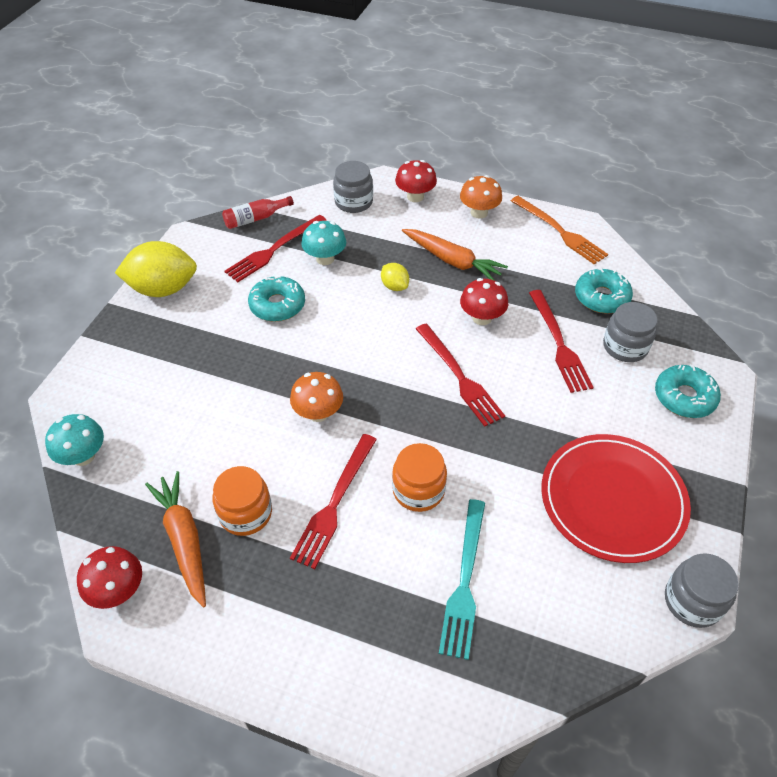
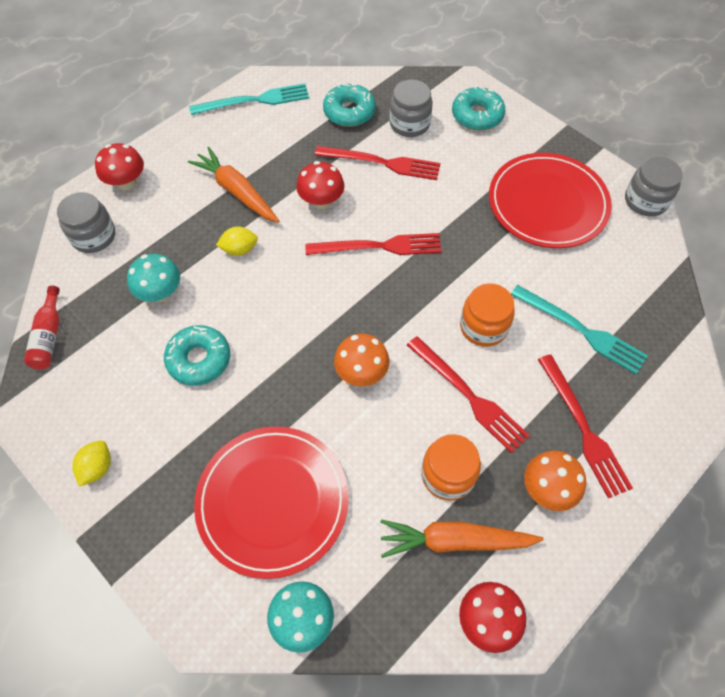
camera: 65 degrees left, 10 degrees up
yellow lemon [115,241,197,297] -> yellow lemon [72,440,111,486], size x0.49
red fork [224,215,327,282] -> red fork moved to [538,354,633,498]
orange carrot [402,229,508,281] -> orange carrot turned 105 degrees counterclockwise [188,147,279,222]
orange mushroom [460,175,502,219] -> orange mushroom moved to [524,451,586,511]
orange fork [511,196,608,264] -> turquoise fork [189,83,309,115]
none -> red plate [194,426,349,579]

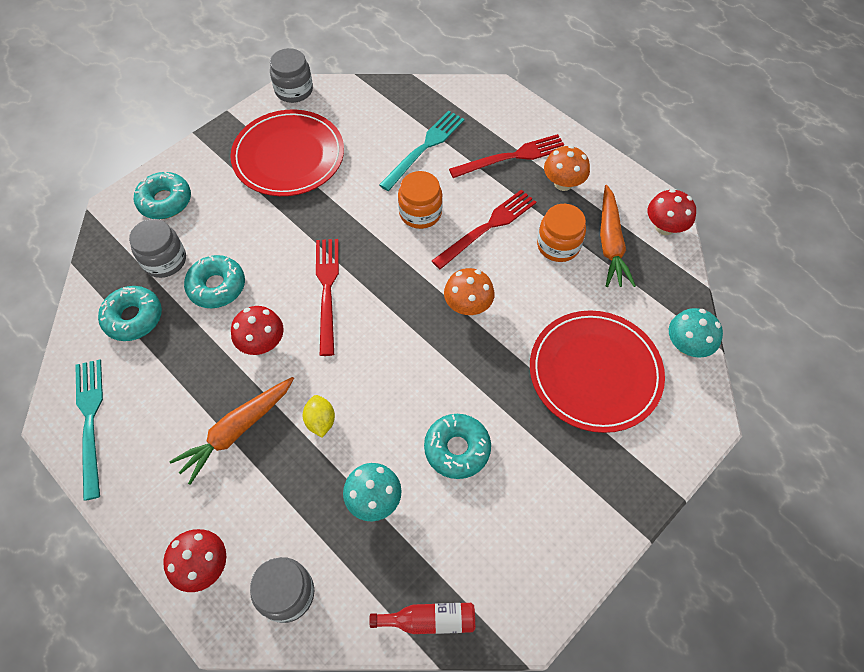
camera: 90 degrees left, 0 degrees up
yellow lemon [72,440,111,486] -> none
red fork [315,146,440,180] -> turquoise donut [184,255,245,308]

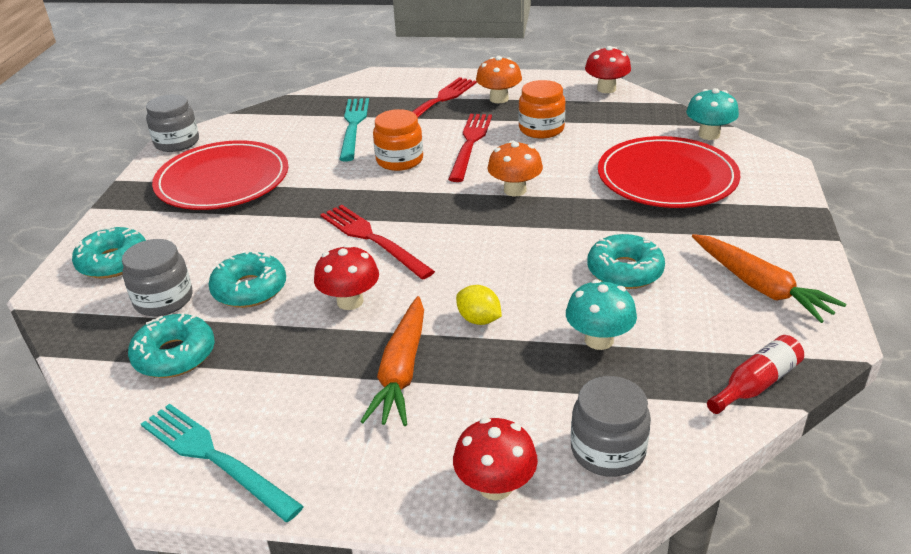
camera: 35 degrees left, 25 degrees down
orange carrot [600,185,636,287] -> orange carrot moved to [692,234,846,323]

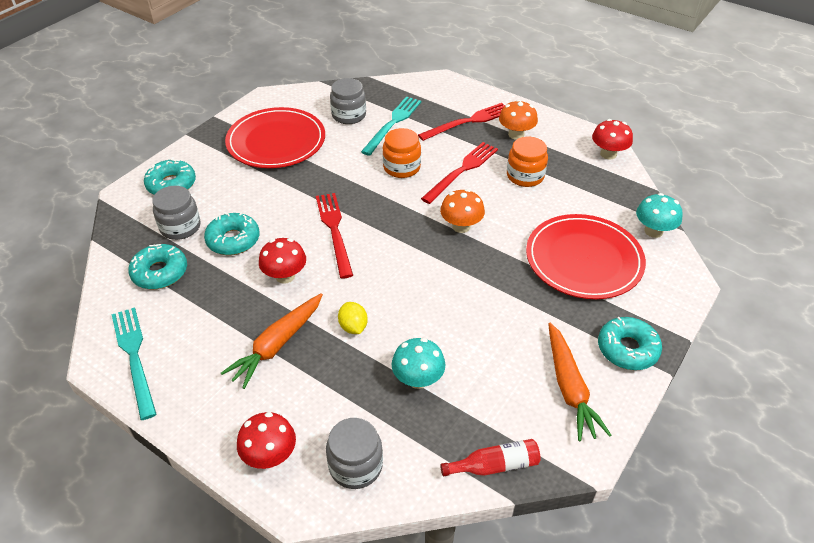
camera: 25 degrees right, 10 degrees up
grey jar [146,94,199,152] -> grey jar moved to [330,78,366,124]
turquoise donut [587,234,665,289] -> turquoise donut moved to [598,317,662,370]

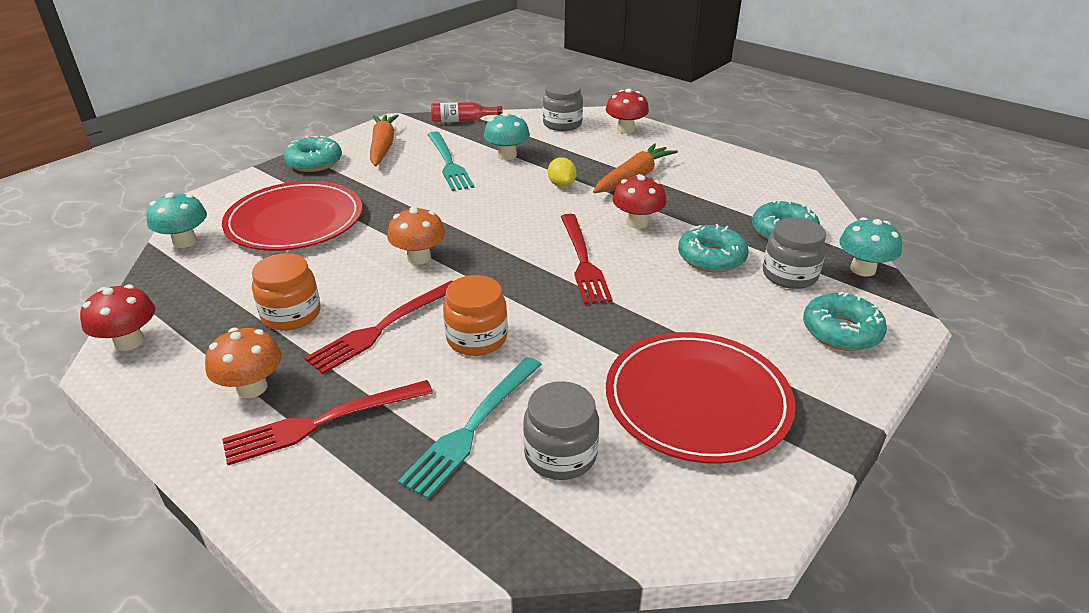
camera: 175 degrees left, 10 degrees down
turquoise fork [111,307,157,420] -> turquoise fork moved to [427,131,474,191]
none -> turquoise mushroom [839,217,902,277]

